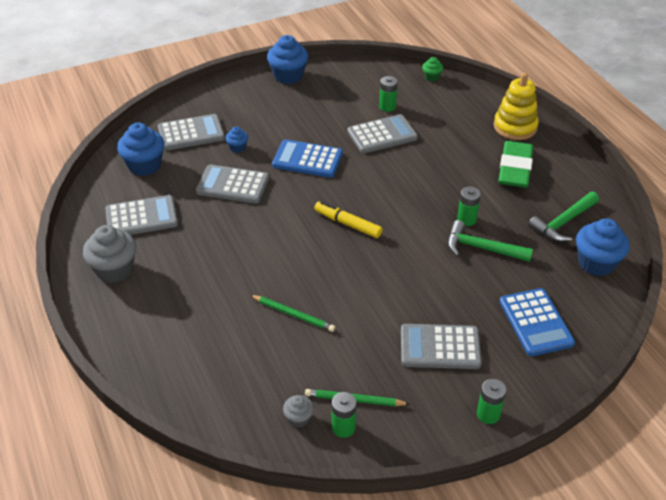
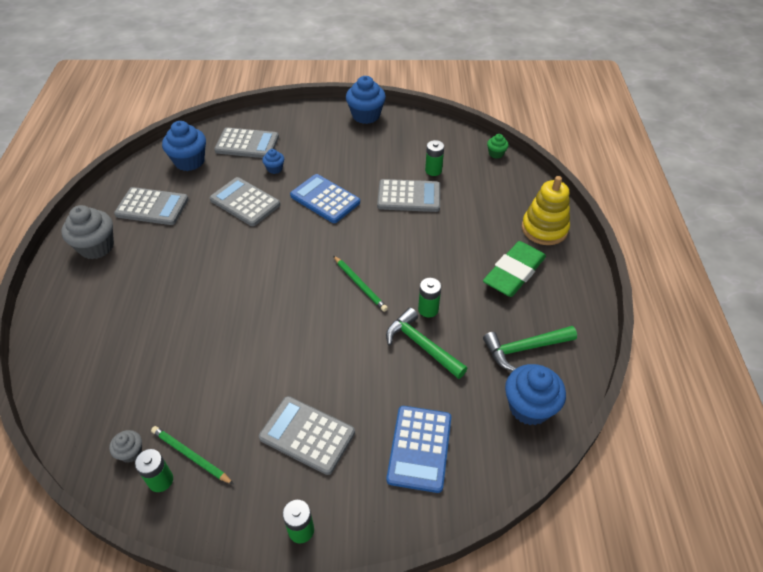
camera: 25 degrees right, 5 degrees up
green pencil [250,295,335,332] -> green pencil moved to [333,255,388,312]
yellow marker [314,201,383,238] -> none

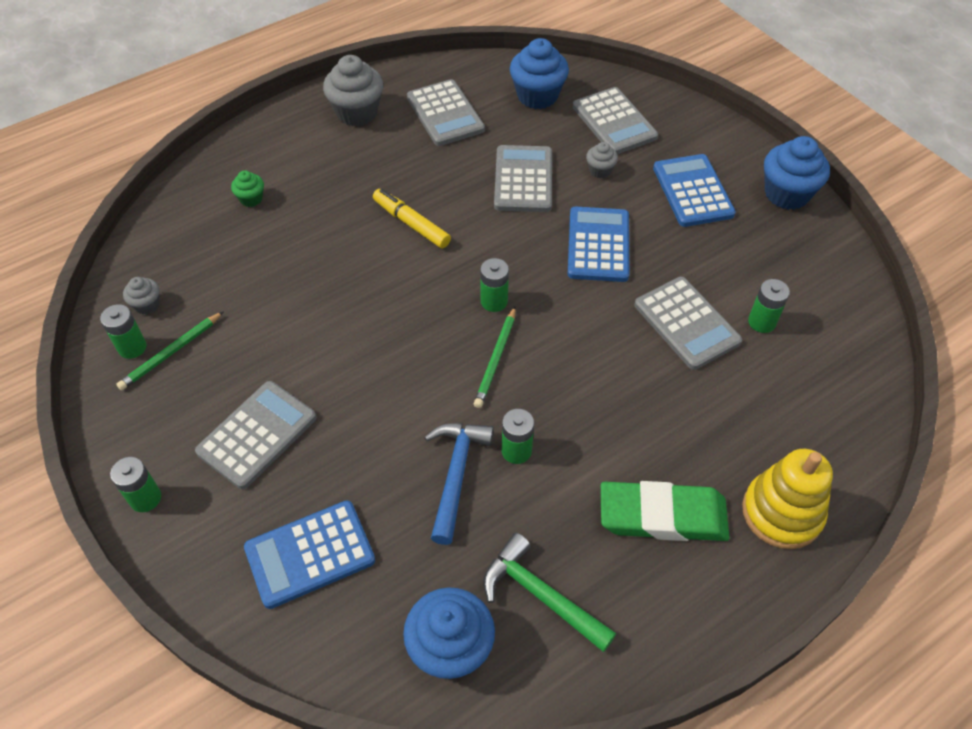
camera: 55 degrees right, 5 degrees up
green pencil [151,426,234,485] -> green pencil turned 135 degrees counterclockwise [116,311,224,390]
grey calculator [259,396,355,475] -> grey calculator turned 45 degrees clockwise [195,381,316,489]
blue cupcake [262,149,284,174] -> grey cupcake [586,142,618,178]
green hammer [386,308,468,379] -> blue hammer [424,423,494,545]
green cupcake [487,134,509,159] -> green cupcake moved to [231,170,264,207]
none -> yellow marker [373,189,451,248]
none -> green battery [480,258,509,312]
none -> blue calculator [653,154,736,227]

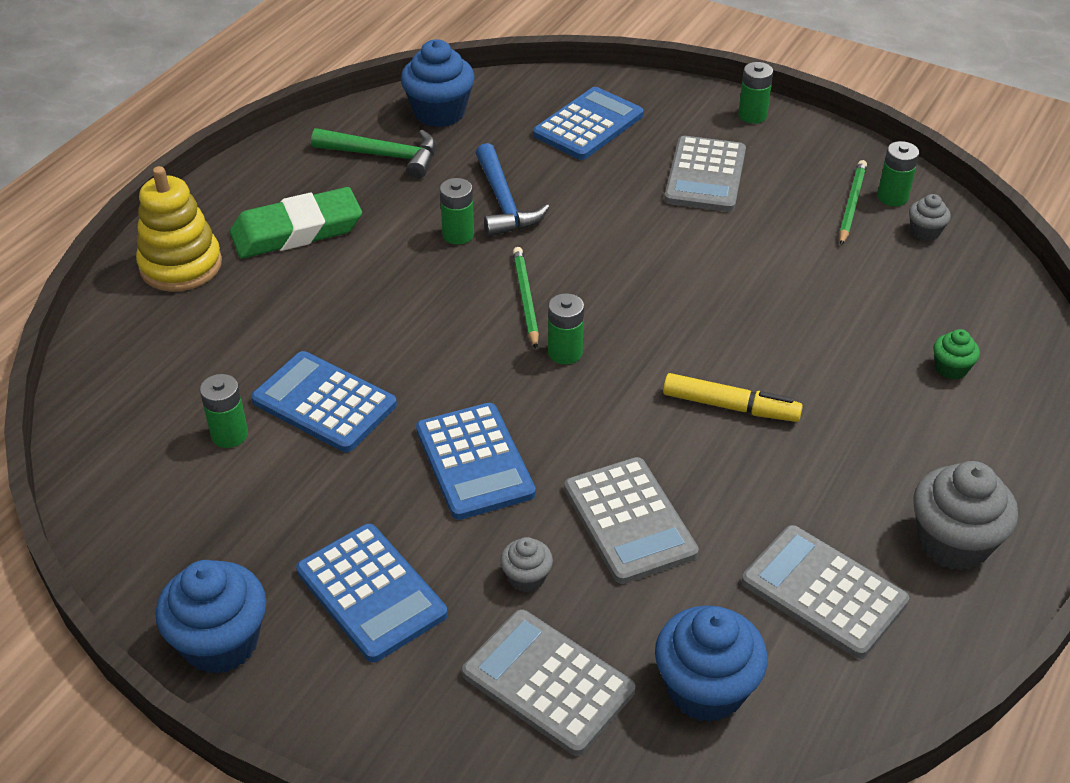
camera: 155 degrees right, 10 degrees down
grey calculator [634,277,742,370] -> blue calculator [251,351,397,452]

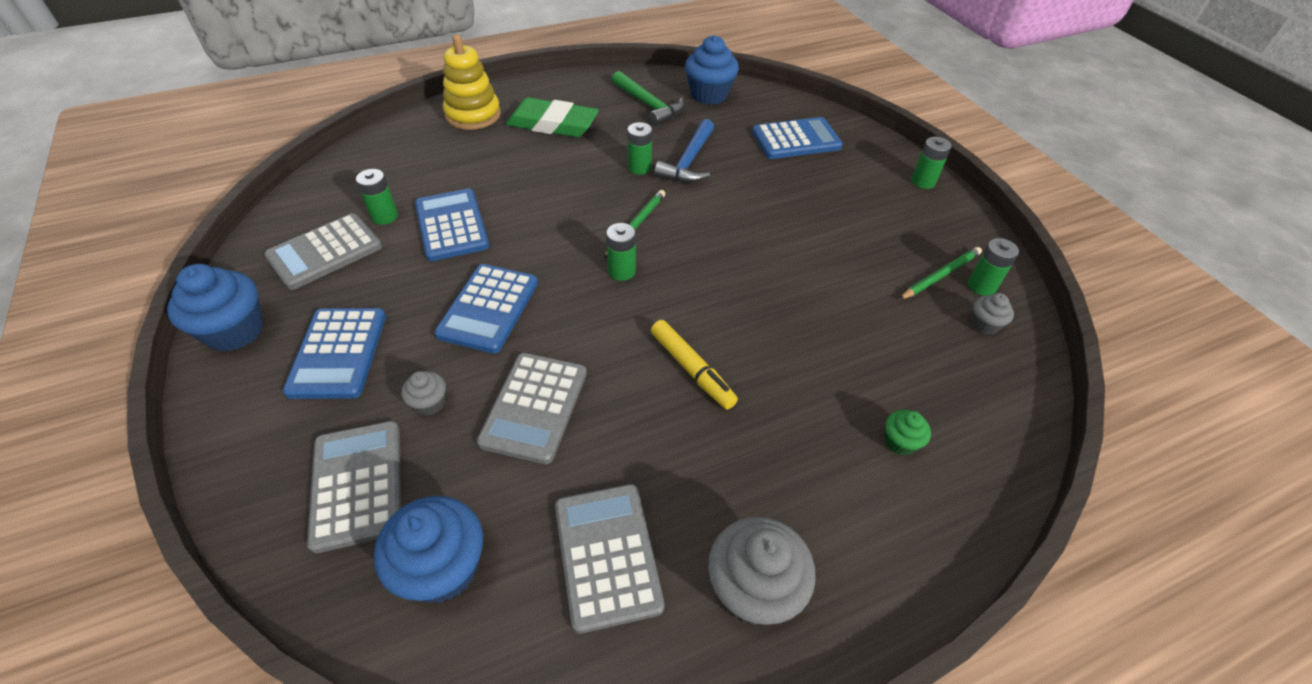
camera: 35 degrees right, 5 degrees up
grey calculator [664,136,746,212] -> grey calculator moved to [264,213,382,290]

